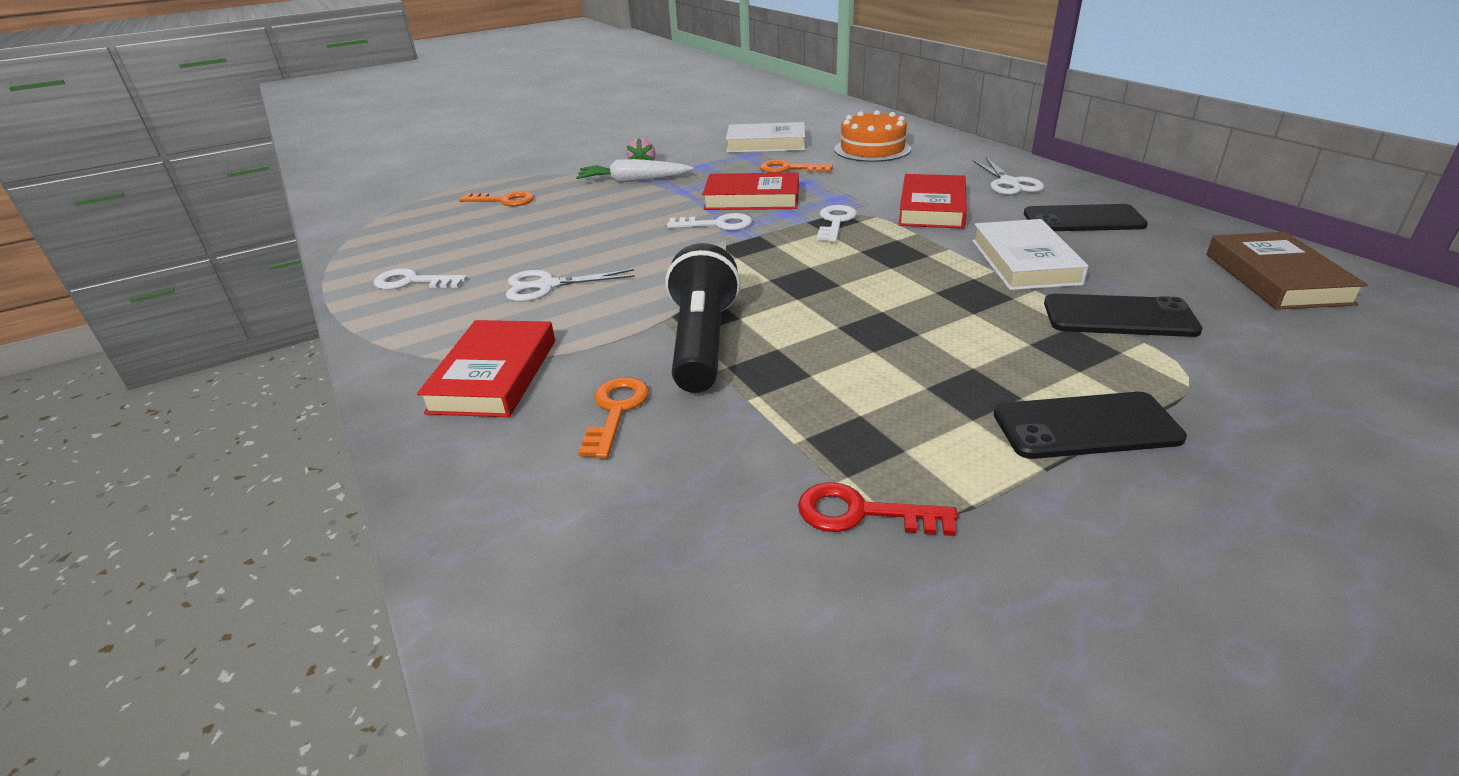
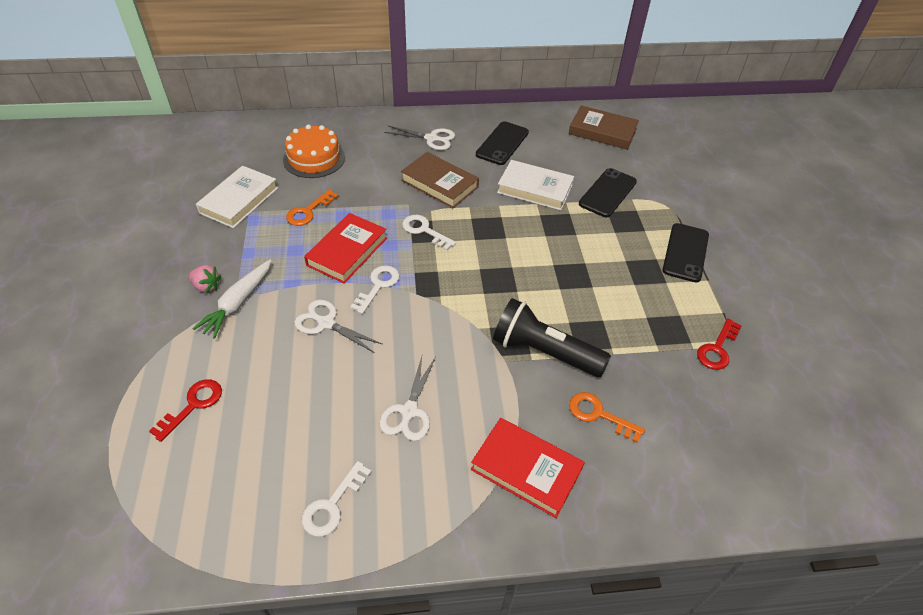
camera: 70 degrees left, 15 degrees up
orange key [459,191,534,206] -> red key [149,379,222,442]
red book [898,174,967,229] -> brown book [401,152,479,208]
none -> white scissors [294,299,382,353]

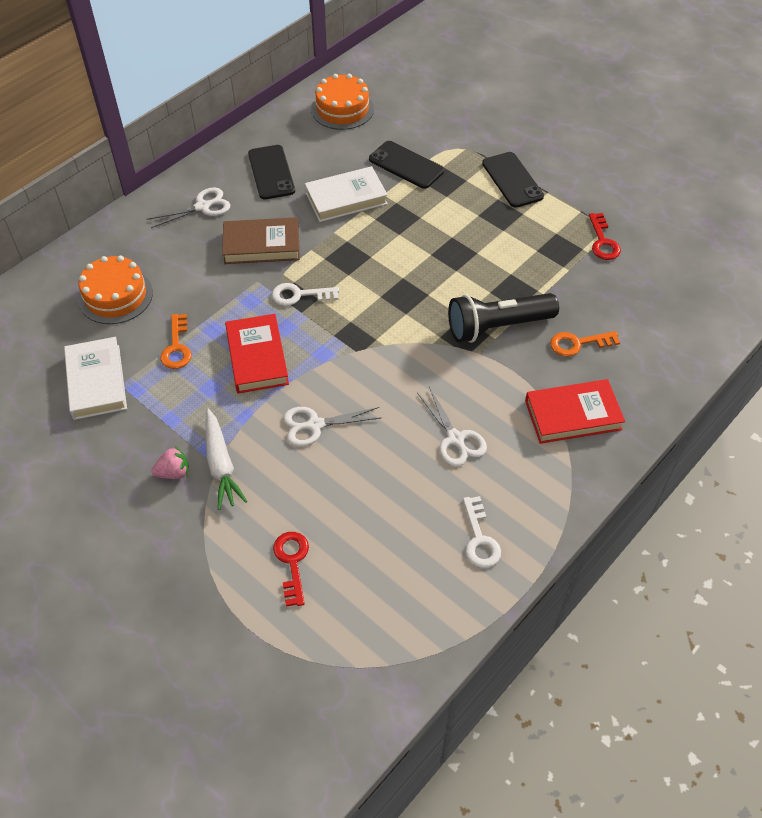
camera: 40 degrees left, 5 degrees up
white key [350,265,400,314] -> none
brown book [568,105,639,150] -> orange cake [311,74,374,130]
black phone [579,168,637,217] -> black phone turned 45 degrees counterclockwise [369,141,444,189]

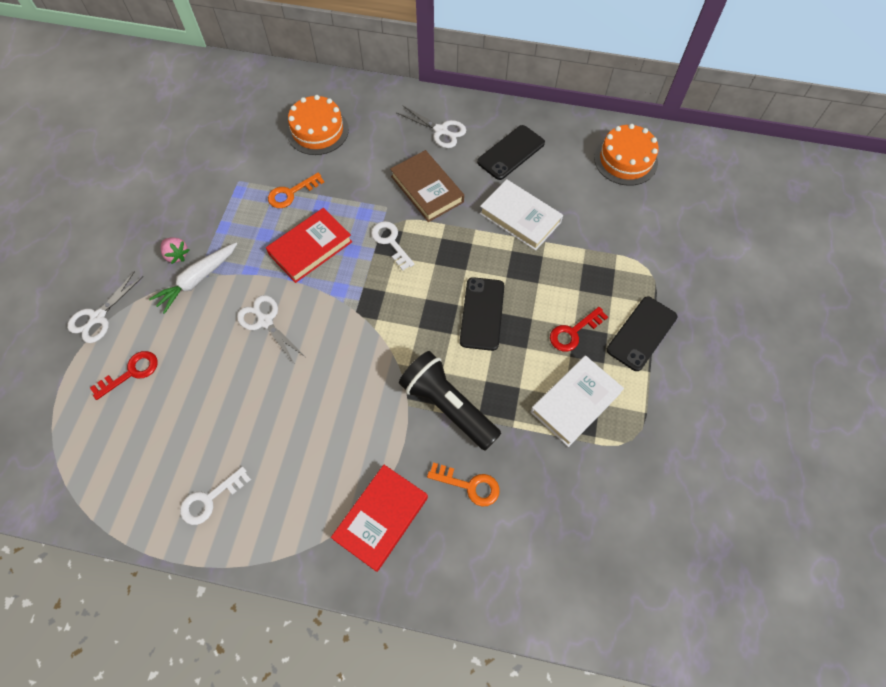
camera: 60 degrees right, 10 degrees up
white book [64,337,127,420] -> white book moved to [531,355,624,447]
black phone [369,141,444,189] -> black phone moved to [460,277,504,351]
white scissors [417,387,487,467] -> white scissors moved to [67,271,143,343]
red book [525,379,625,444] -> red book turned 75 degrees clockwise [331,465,428,572]
orange key [550,331,620,357] -> orange key turned 150 degrees clockwise [427,462,500,506]
red key [589,213,621,260] -> red key moved to [550,307,608,351]

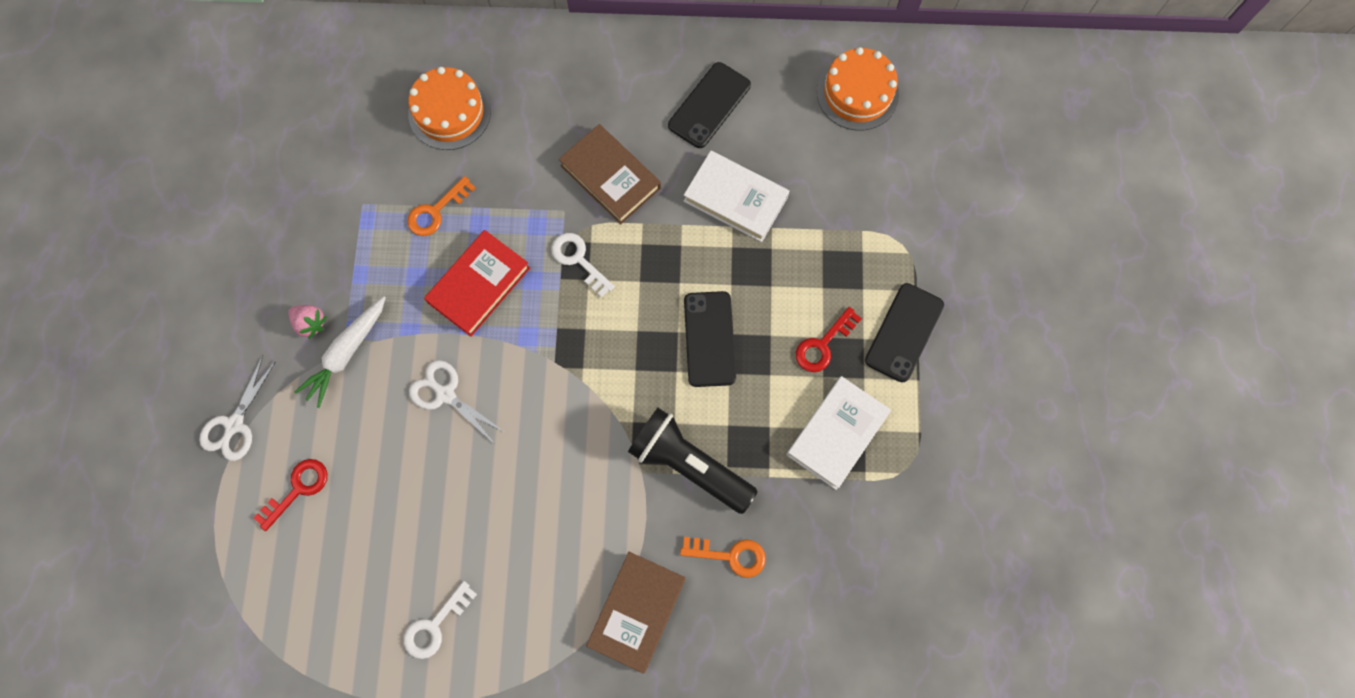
camera: 10 degrees left, 10 degrees up
red book [331,465,428,572] -> brown book [586,552,686,674]
white scissors [397,105,466,148] -> none

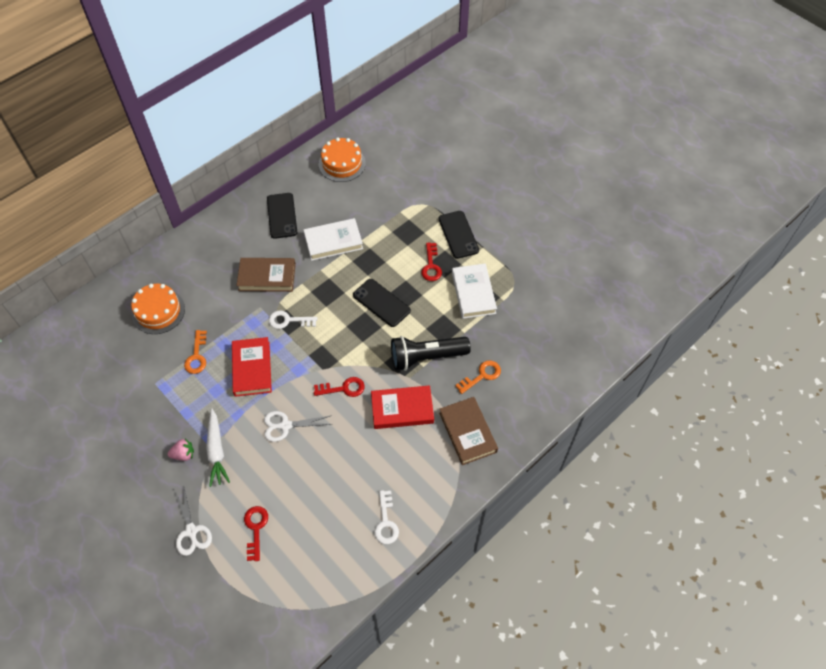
camera: 45 degrees left, 15 degrees down
none -> red key [314,377,365,397]
none -> red book [371,385,434,429]

